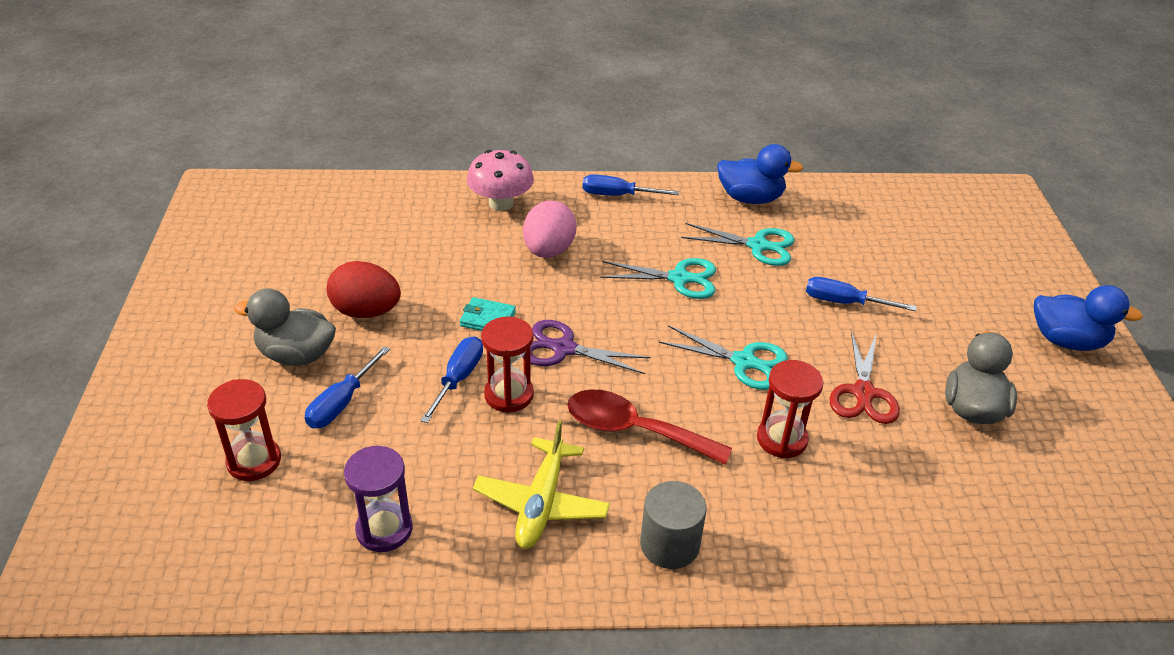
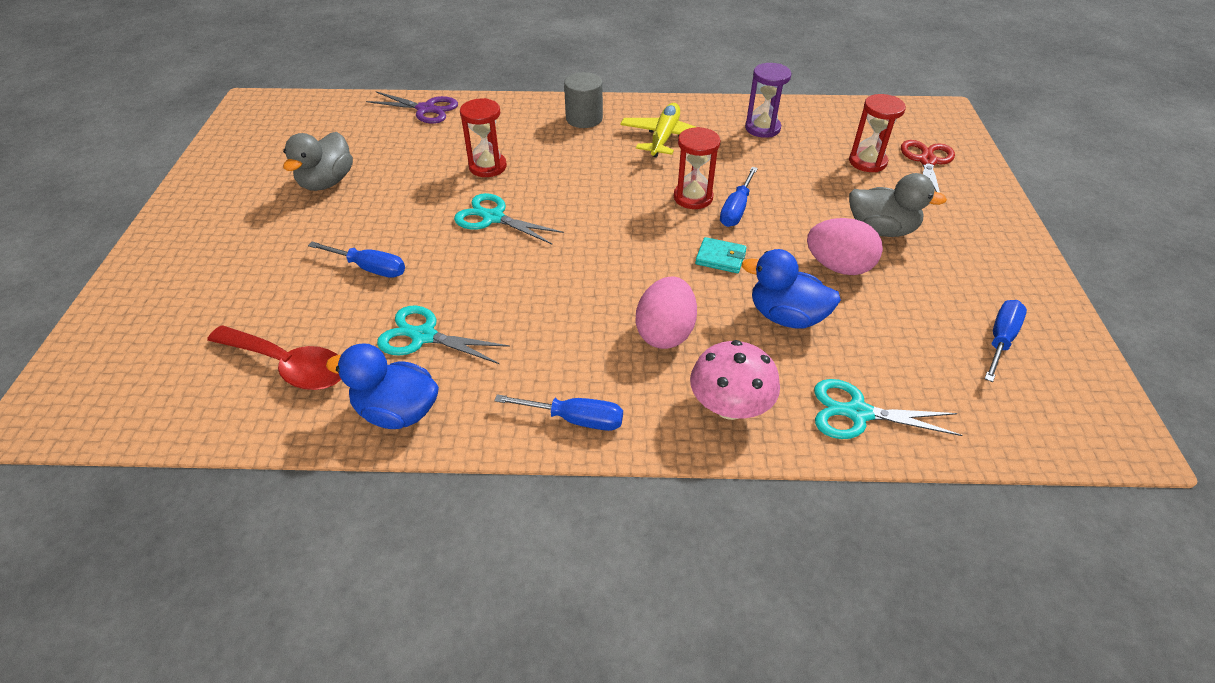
camera: 175 degrees left, 5 degrees up
blue screwdriver [305,346,390,429] -> blue screwdriver moved to [984,300,1027,382]
red egg [327,261,401,318] -> pink egg [807,218,883,275]
purple scissors [522,320,651,374] -> purple scissors moved to [366,91,458,124]
red spoon [567,389,732,465] -> red spoon moved to [207,325,341,390]
turquoise scissors [600,258,716,299] -> turquoise scissors moved to [814,379,962,439]
red scissors [830,331,900,424] -> red scissors moved to [901,140,955,193]
blue duck [1034,285,1143,351] -> blue duck moved to [742,249,841,329]

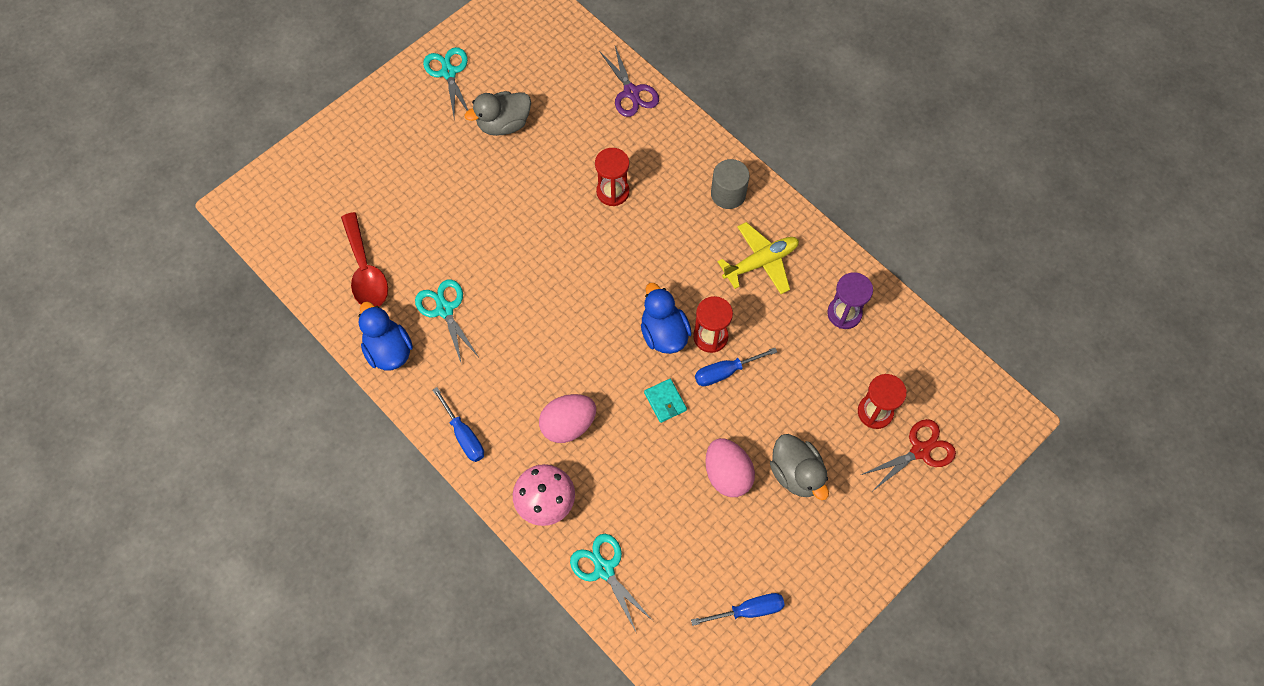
camera: 45 degrees right, 20 degrees up
blue screwdriver [308,242,405,278] -> none
turquoise scissors [454,193,564,244] -> turquoise scissors moved to [423,47,468,117]
blue duck [742,249,841,329] -> blue duck moved to [641,283,692,354]

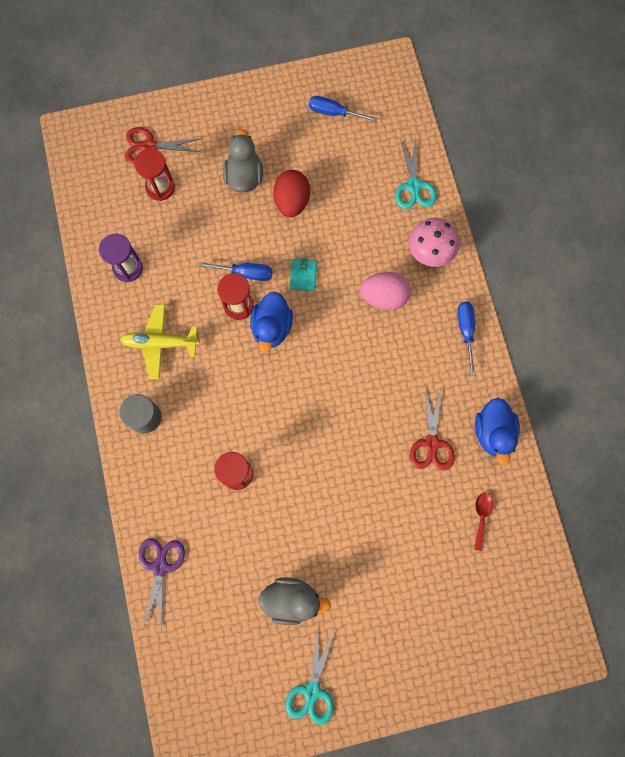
camera: 150 degrees left, 10 degrees up
red spoon [341,212,388,306] -> red spoon [474,493,493,551], size x0.53
turquoise scissors [415,279,478,365] -> red scissors [410,388,455,470]
pink egg [705,438,755,497] -> red egg [273,170,310,217]

